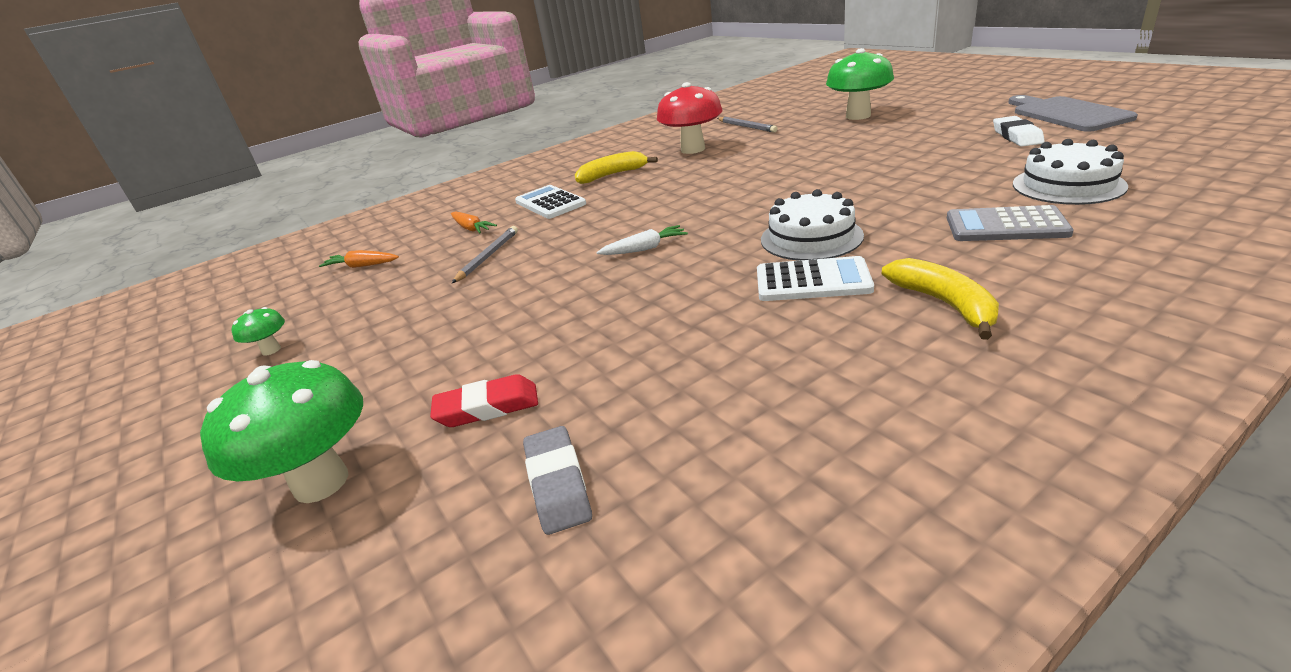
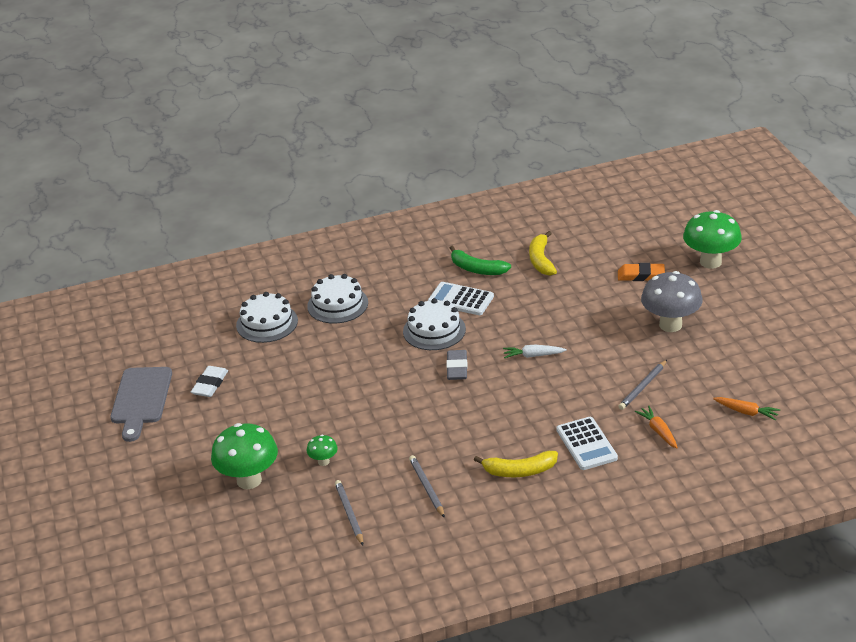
camera: 165 degrees left, 5 degrees up
green mushroom [231,307,285,356] -> green mushroom moved to [307,435,338,466]
red eraser [430,374,538,427] -> orange eraser [618,263,665,281]
grey eraser [523,426,592,535] -> grey eraser moved to [446,350,468,380]
red mushroom [657,82,722,154] -> grey pencil [409,455,445,518]
yellow banana [882,258,999,340] -> yellow banana moved to [529,231,557,276]
grey calculator [947,205,1073,241] -> white cake [307,274,368,324]
none -> green banana [450,246,511,275]
none -> grey mushroom [641,271,703,332]

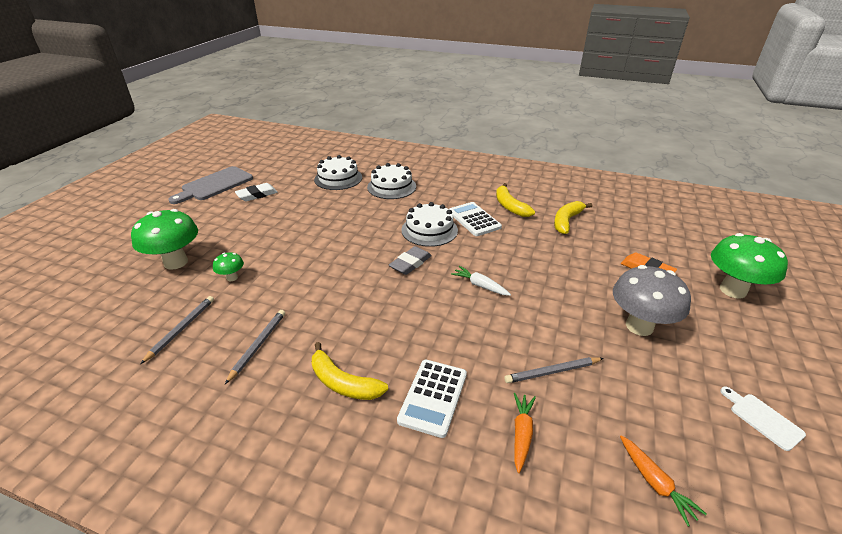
camera: 35 degrees right, 0 degrees up
green banana [450,246,511,275] -> yellow banana [496,183,535,217]
none -> white cutting board [720,387,806,451]

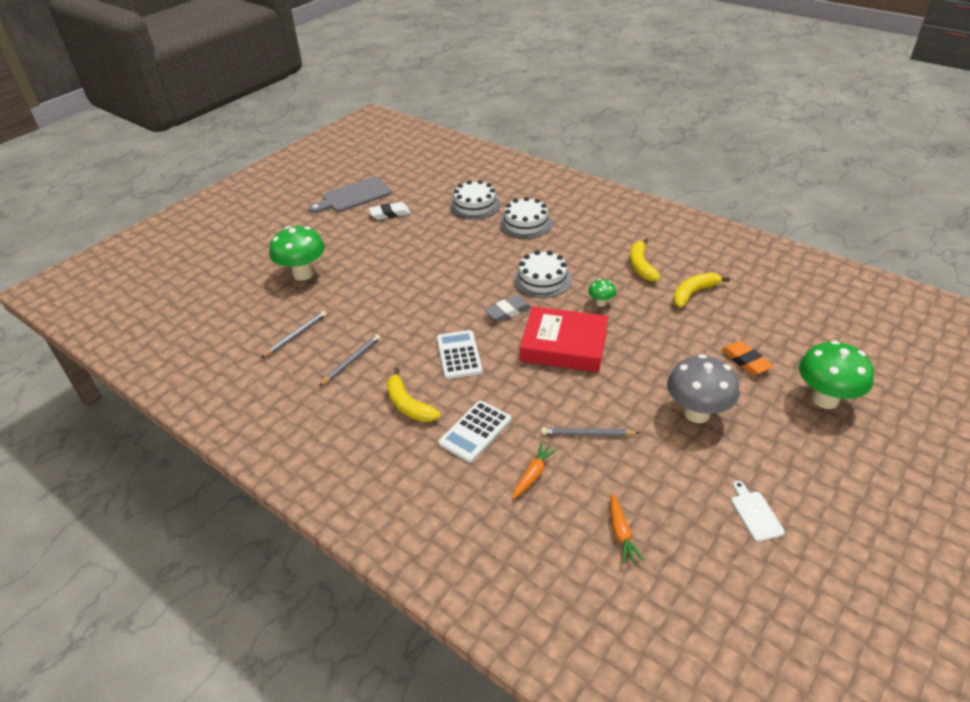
camera: 20 degrees right, 5 degrees up
green mushroom [213,252,244,281] -> green mushroom moved to [588,279,616,307]
white calculator [449,202,502,236] -> white calculator moved to [437,330,483,379]
white carrot [451,266,511,296] -> red book [520,306,608,373]

